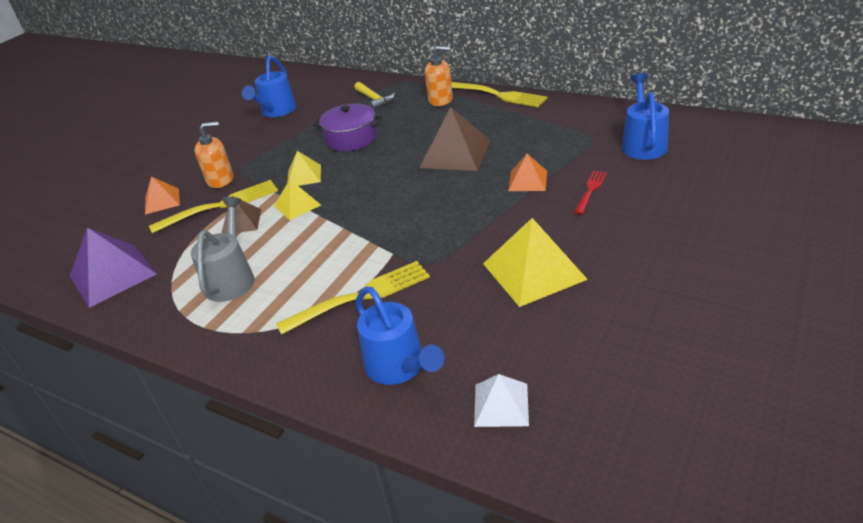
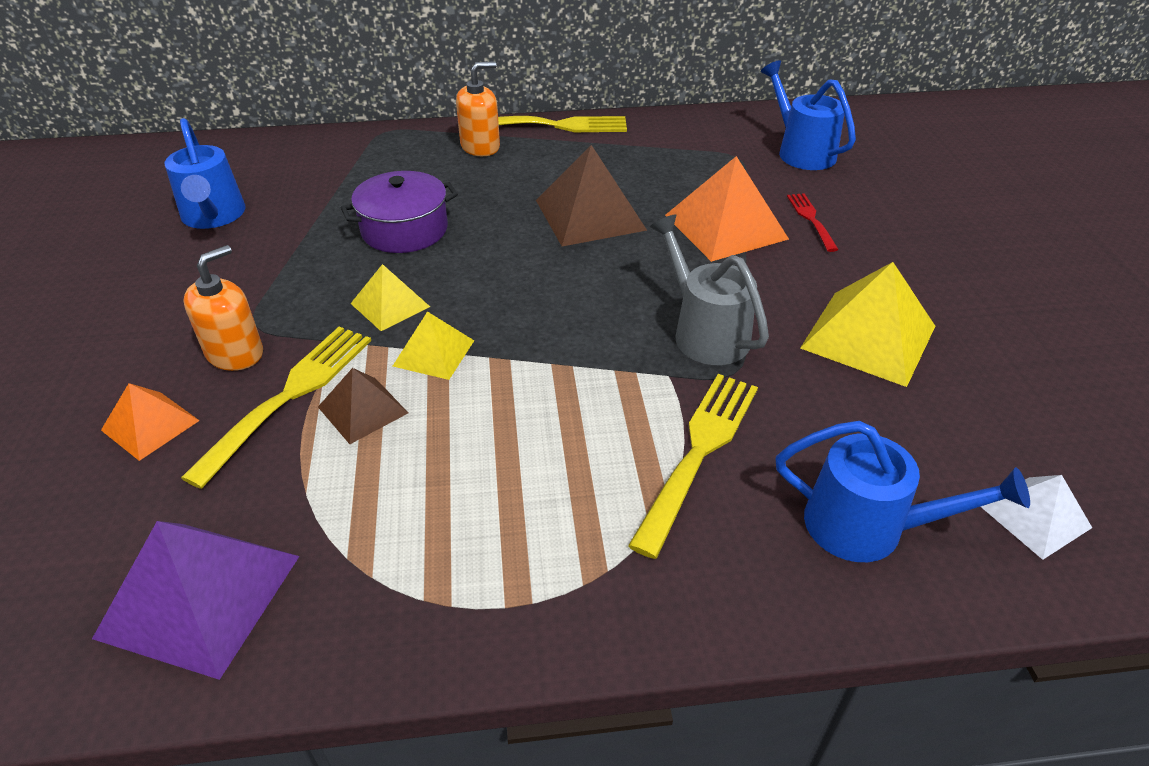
camera: 40 degrees left, 5 degrees up
grey watering can [191,197,255,302] -> grey watering can moved to [650,214,769,365]
yellow hammer [354,82,395,110] -> none
orange pyramid [508,154,547,191] -> orange pyramid [665,156,789,262], size x1.75

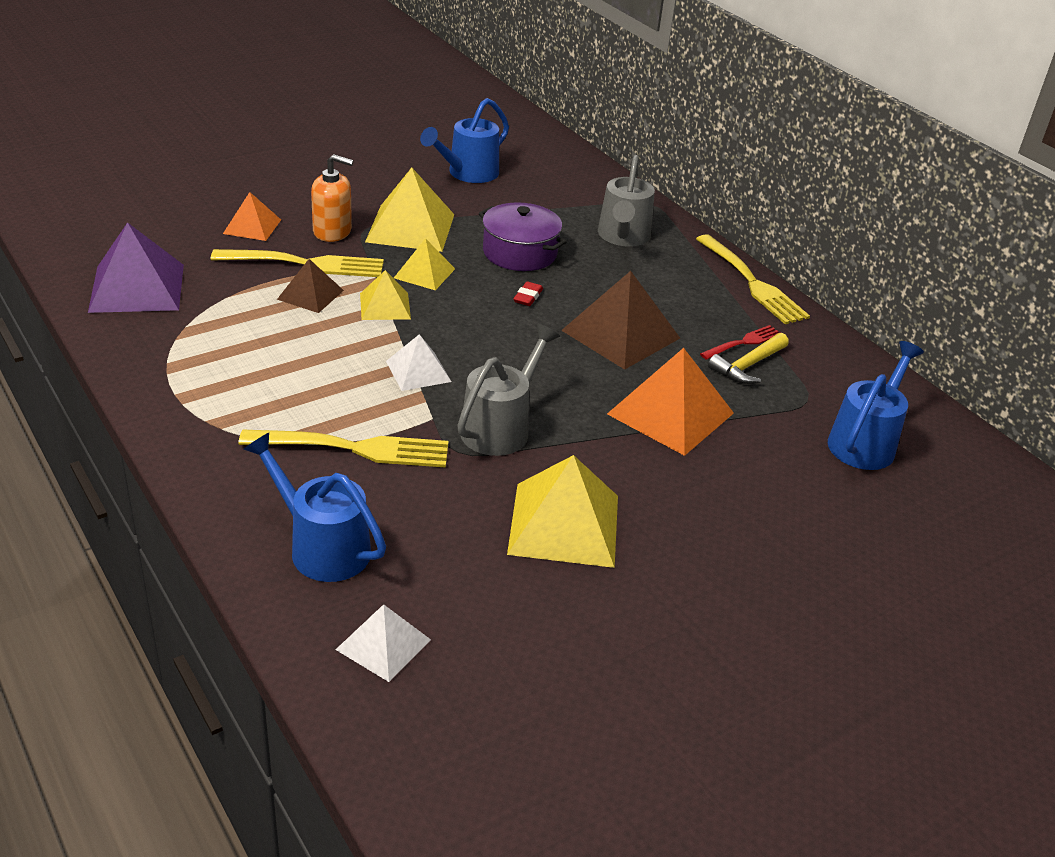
camera: 60 degrees right, 5 degrees down
orange soap dispenser [456,61,500,156] -> none
blue watering can [776,421,1030,562] -> blue watering can turned 135 degrees clockwise [243,433,386,582]
red fork [787,193,839,252] -> red fork moved to [700,325,779,360]
none -> yellow pyramid [365,168,454,252]
none -> white pyramid [386,334,451,391]
none -> red eraser [513,281,543,306]
none -> grey watering can [598,155,655,247]
none -> yellow hammer [708,333,789,384]

